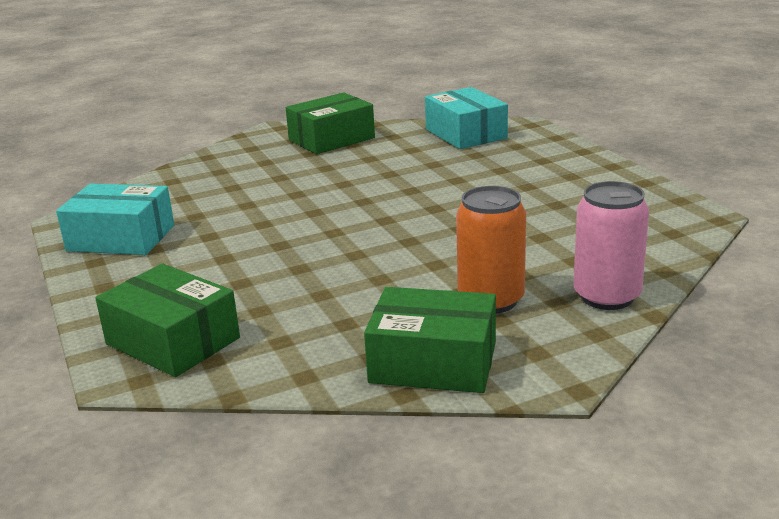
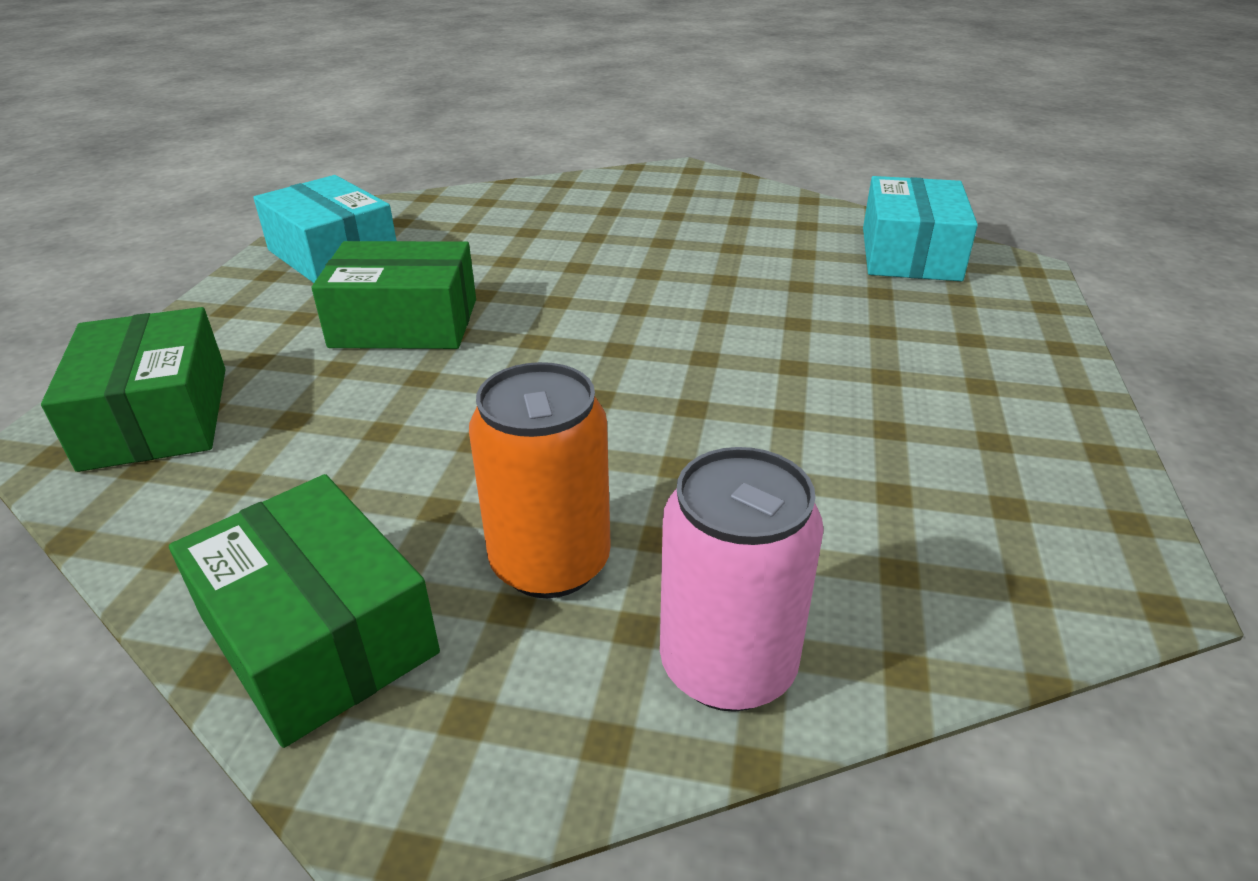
camera: 35 degrees right, 10 degrees up
green box [286,93,375,154] -> green box moved to [312,241,476,349]

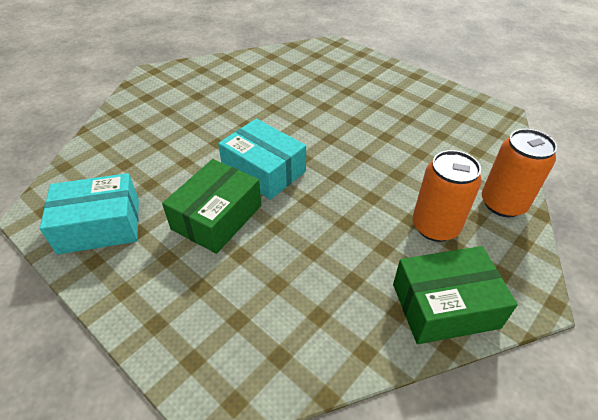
camera: 60 degrees left, 10 degrees up
green box [41,307,226,472] -> none
pink can [660,447,824,712] -> orange can [482,129,557,217]
turquoise box [863,176,978,281] -> turquoise box moved to [218,119,306,200]

